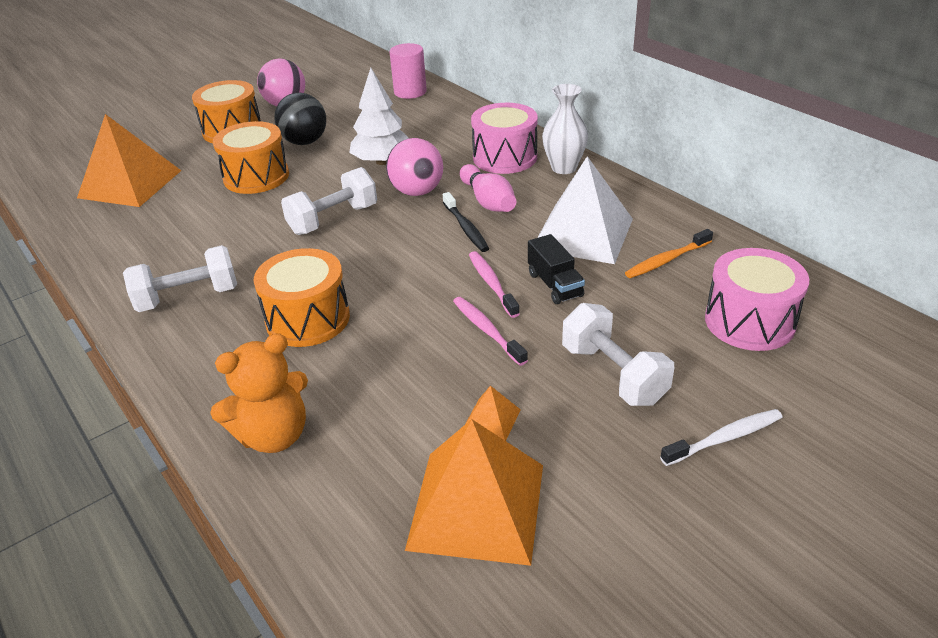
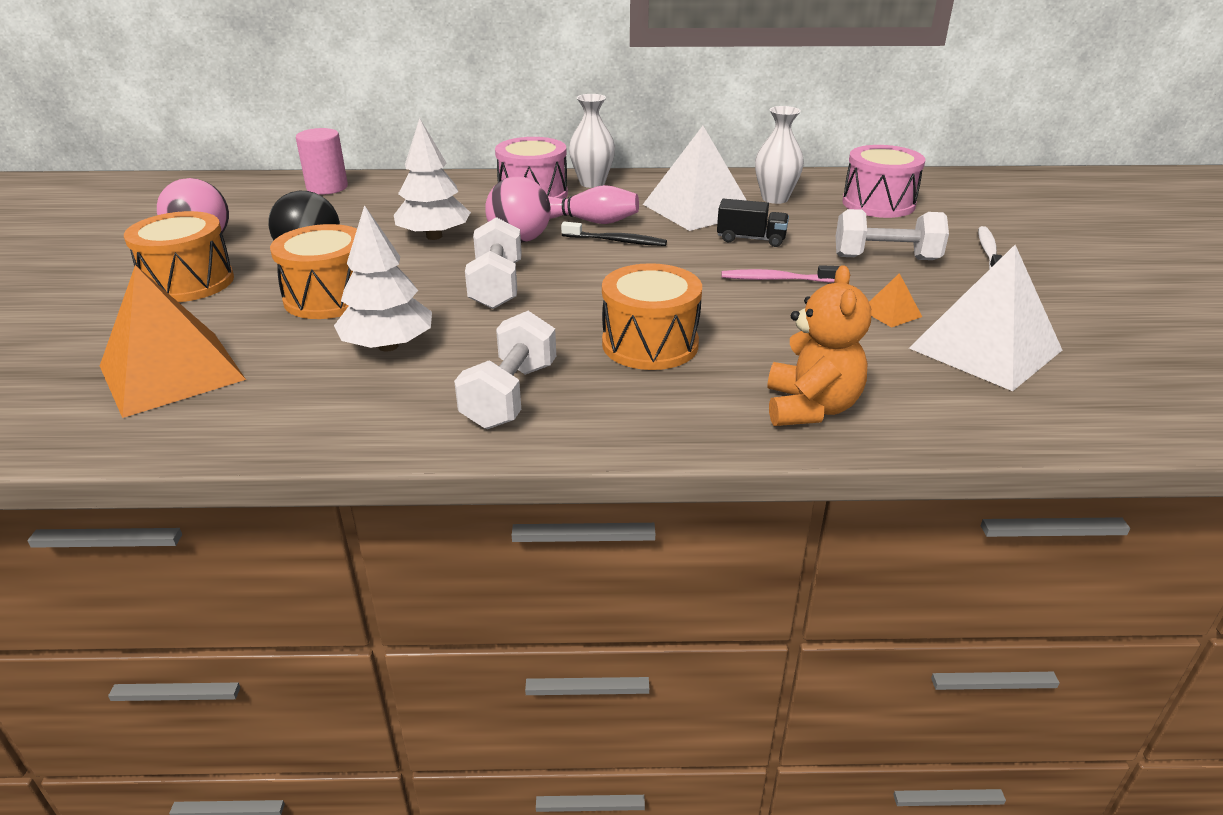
camera: 55 degrees left, 5 degrees down
orange pyramid [405,419,543,566] -> white pyramid [909,245,1062,391]
pink toothbrush [469,251,520,318] -> none
orange toothbrush [625,229,713,278] -> white vase [755,106,804,204]
none -> white tree [334,205,432,352]

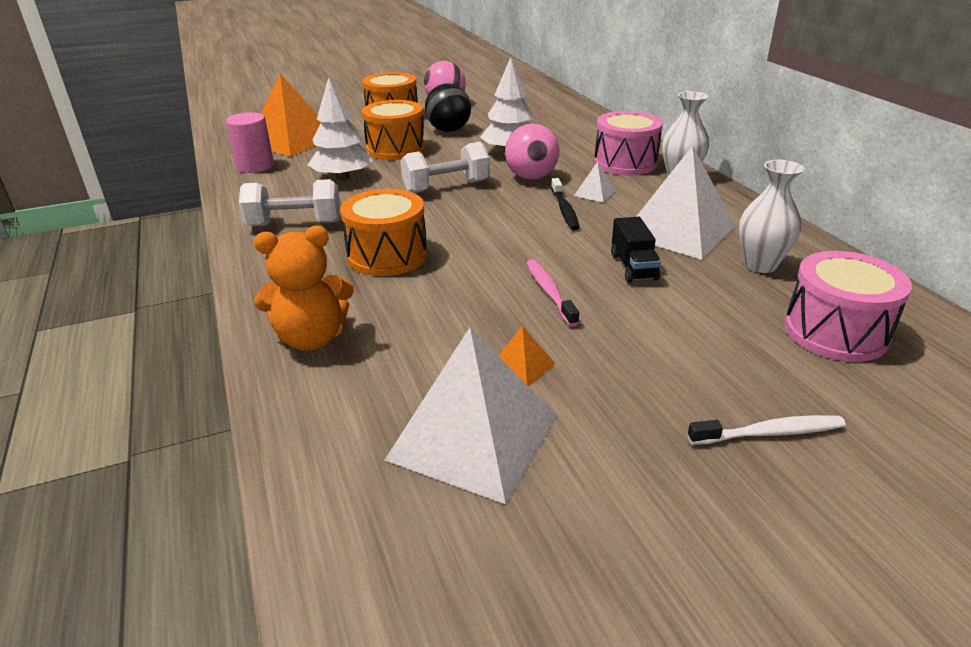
camera: 70 degrees right, 0 degrees up
pink cylinder [296,128,348,195] -> pink cylinder moved to [226,112,274,173]
pink bowling pin [548,185,639,224] -> white pyramid [574,162,616,203]
white dumbbell [836,209,949,260] -> none

